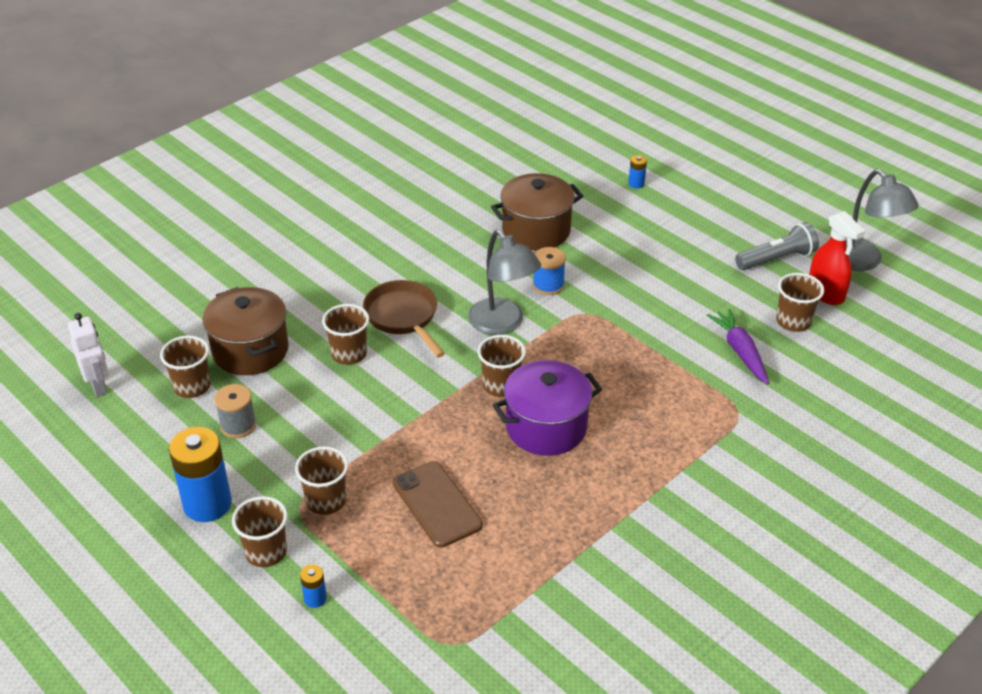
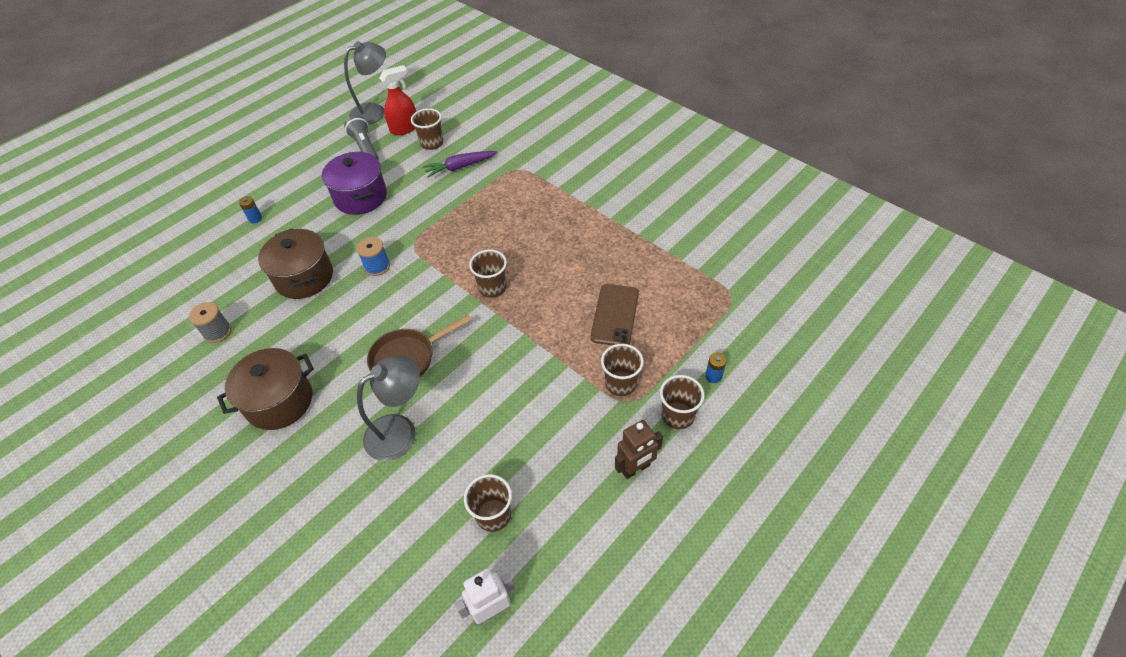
camera: 90 degrees left, 10 degrees up
blue battery [169,427,232,522] -> brown robot [615,420,663,479]
brown pot [202,287,289,375] -> brown pot moved to [217,348,314,430]
grey spool [214,384,256,438] -> grey spool moved to [189,302,231,343]
brown cup [322,304,369,365] -> none
brown phone [393,461,483,548] -> brown phone turned 45 degrees counterclockwise [591,284,639,345]
grey lamp [468,230,541,335] -> grey lamp moved to [357,355,420,461]
purple pot [493,360,602,456] -> purple pot moved to [322,152,387,215]

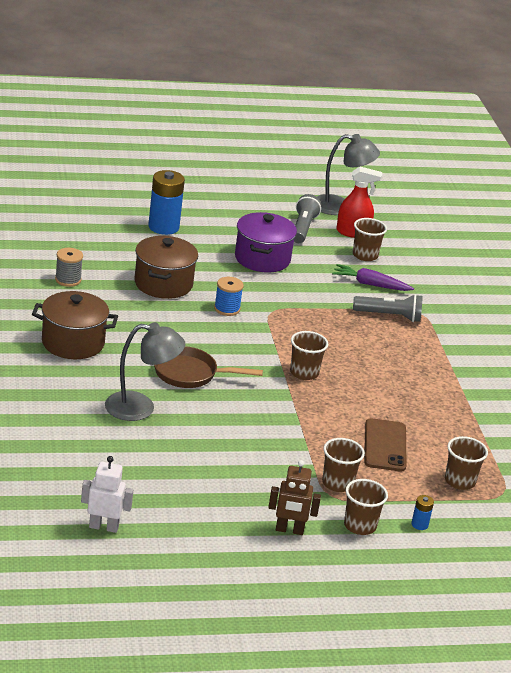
camera: 30 degrees right, 20 degrees down
blue battery [239,196,262,223] -> blue battery [148,170,185,235], size x2.27
brown cup [464,474,512,532] -> brown cup moved to [445,436,488,490]
brown phone [591,284,639,345] -> brown phone turned 45 degrees counterclockwise [364,418,407,472]
none -> grey flashlight [353,294,423,322]

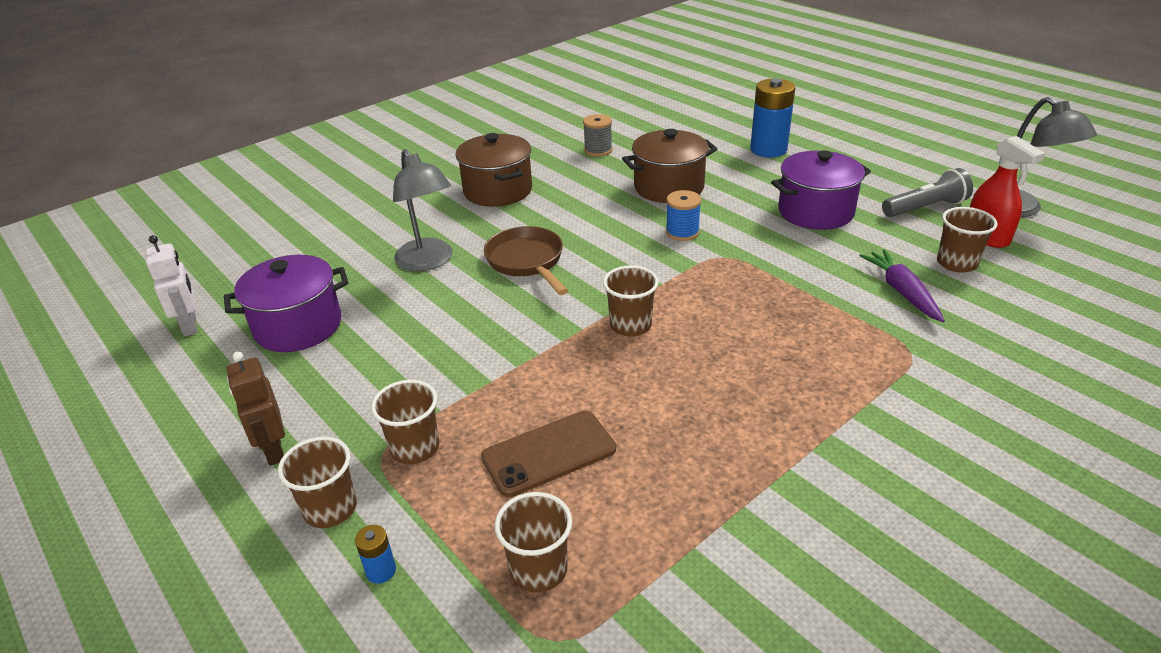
camera: 65 degrees right, 5 degrees up
grey flashlight [353,294,423,322] -> none
none -> purple pot [224,255,348,352]

